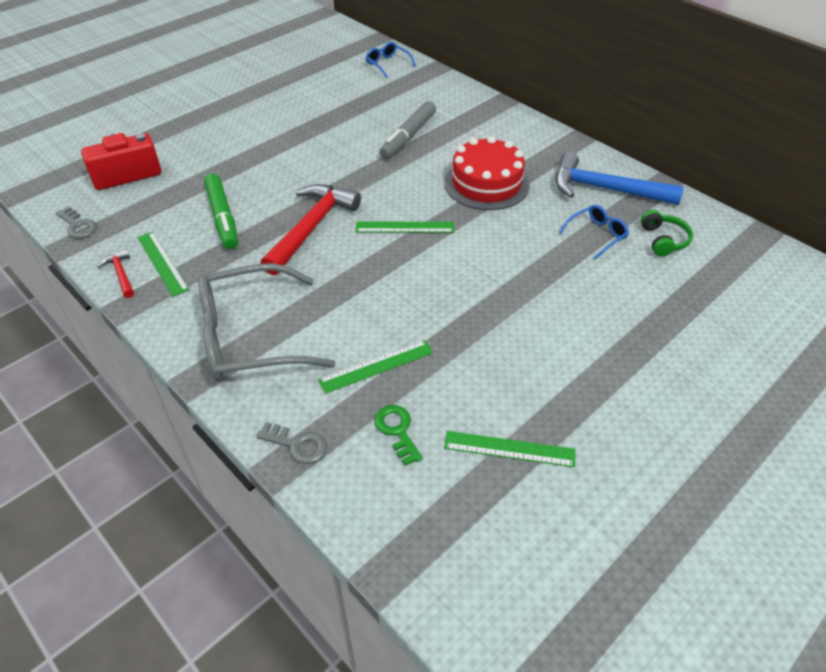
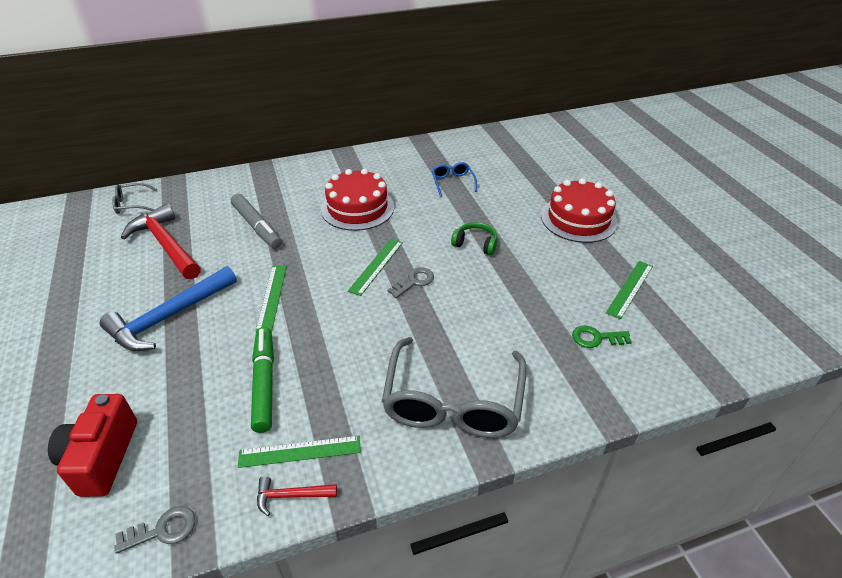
camera: 65 degrees left, 5 degrees down
green marker [204,174,238,249] -> green marker turned 105 degrees counterclockwise [251,327,274,433]
grey key [256,422,327,464] -> grey key moved to [387,267,434,298]
red hammer [260,184,361,275] -> red hammer moved to [121,204,201,279]
green ruler [318,340,433,394] -> green ruler moved to [256,266,287,332]
blue glasses [366,42,416,78] -> grey glasses [112,183,157,214]
blue hammer [556,152,684,205] -> blue hammer moved to [100,266,237,351]
green headphones [641,210,693,257] -> green headphones moved to [451,222,498,255]
none -> red cake [541,178,618,243]

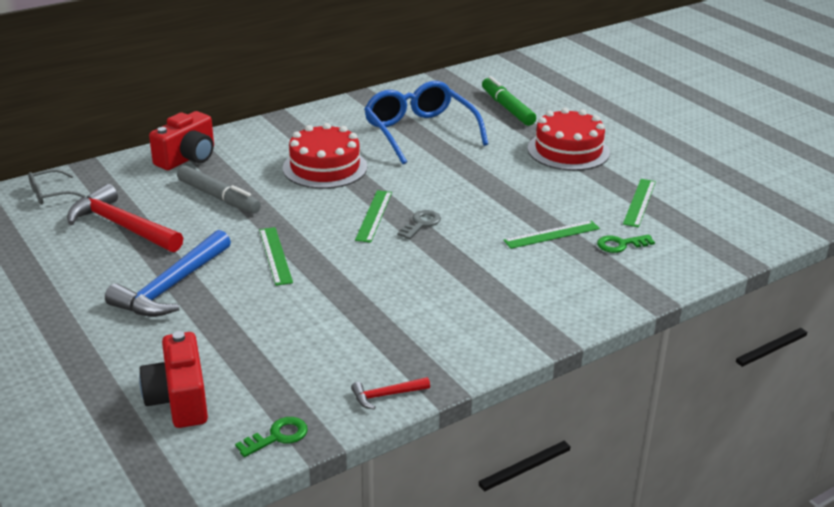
camera: 15 degrees left, 10 degrees down
grey key [114,506,195,554] -> green key [235,417,308,457]
green ruler [238,436,361,468] -> green ruler moved to [504,220,600,249]
green marker [251,327,274,433] -> green marker moved to [482,76,536,126]
grey glasses [382,337,527,438] -> none
blue glasses [432,162,477,197] -> blue glasses [364,81,488,164], size x2.19
green headphones [451,222,498,255] -> none
none -> red camera [149,111,214,170]

